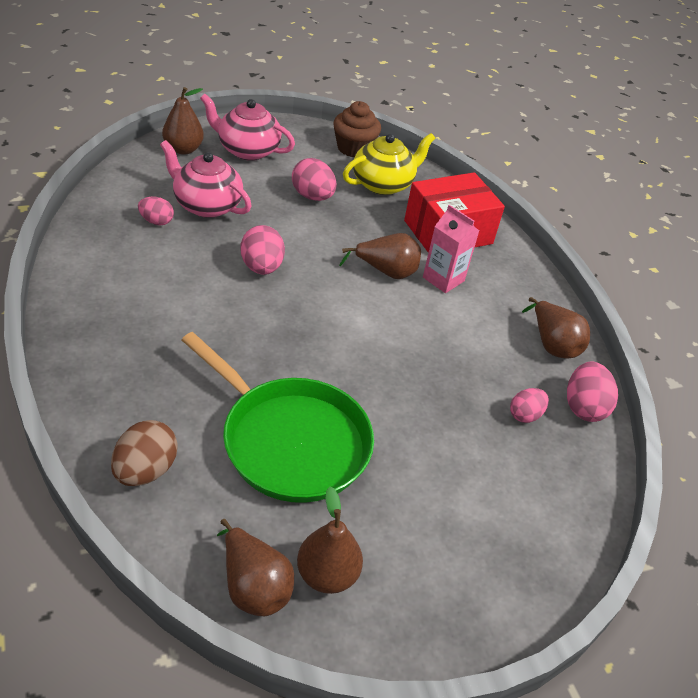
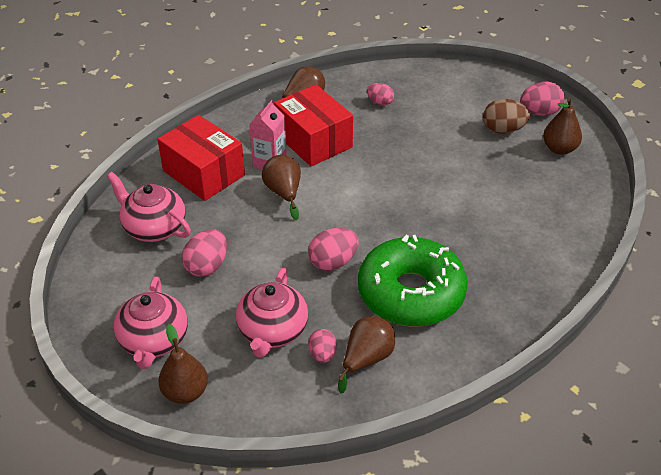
camera: 105 degrees left, 0 degrees up
brown egg [111,420,178,486] -> brown egg moved to [483,99,530,134]
green pan [182,332,374,503] -> none
brown pear [217,519,294,616] -> brown pear moved to [338,316,395,394]
brown cupcake [333,101,381,157] -> none
yellow teapot [343,133,435,195] -> pink teapot [107,172,191,242]
pink egg [567,361,618,422] -> pink egg moved to [520,82,565,116]
none -> red box [274,84,353,167]
none -> green donut [358,235,468,327]

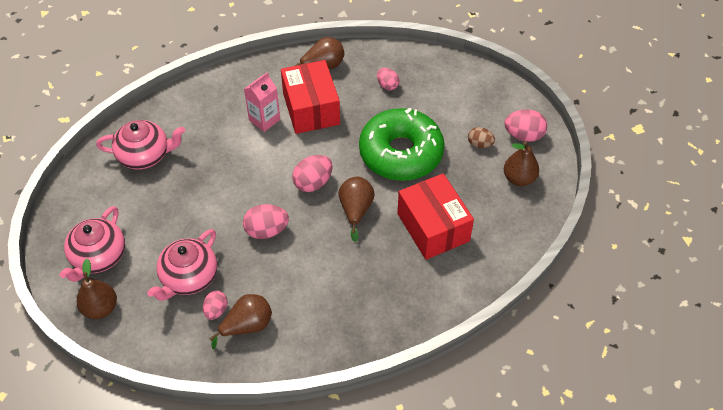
camera: 20 degrees right, 10 degrees up
pink teapot [107,172,191,242] -> pink teapot turned 120 degrees clockwise [96,120,185,170]
red box [157,115,245,201] -> red box moved to [397,174,474,260]
pink egg [182,230,227,277] -> pink egg moved to [292,155,333,192]
brown pear [262,155,301,220] -> brown pear moved to [339,177,375,242]
green donut [358,235,468,327] -> green donut moved to [359,108,444,181]
brown egg [483,99,530,134] -> brown egg [468,127,495,148], size x0.65

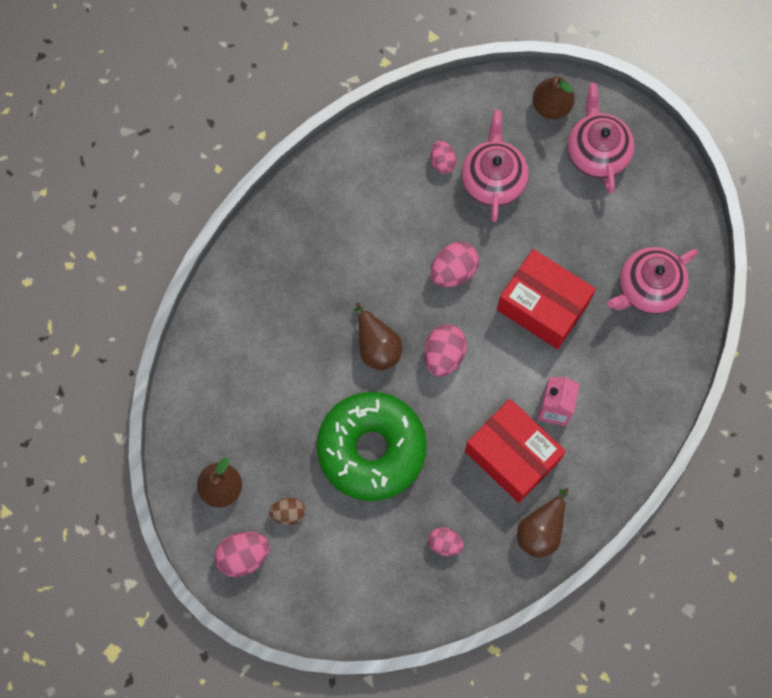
camera: 150 degrees right, 20 degrees up
brown pear [209,294,272,349] -> none
red box [397,174,474,260] -> red box moved to [497,249,596,349]

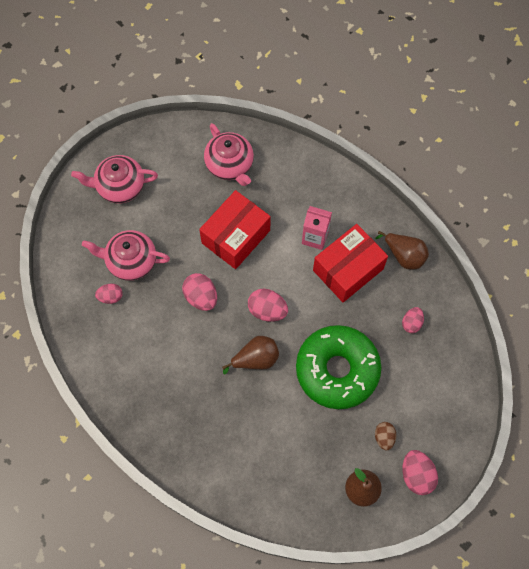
camera: 85 degrees left, 5 degrees down
brown pear [533,77,575,119] -> none

